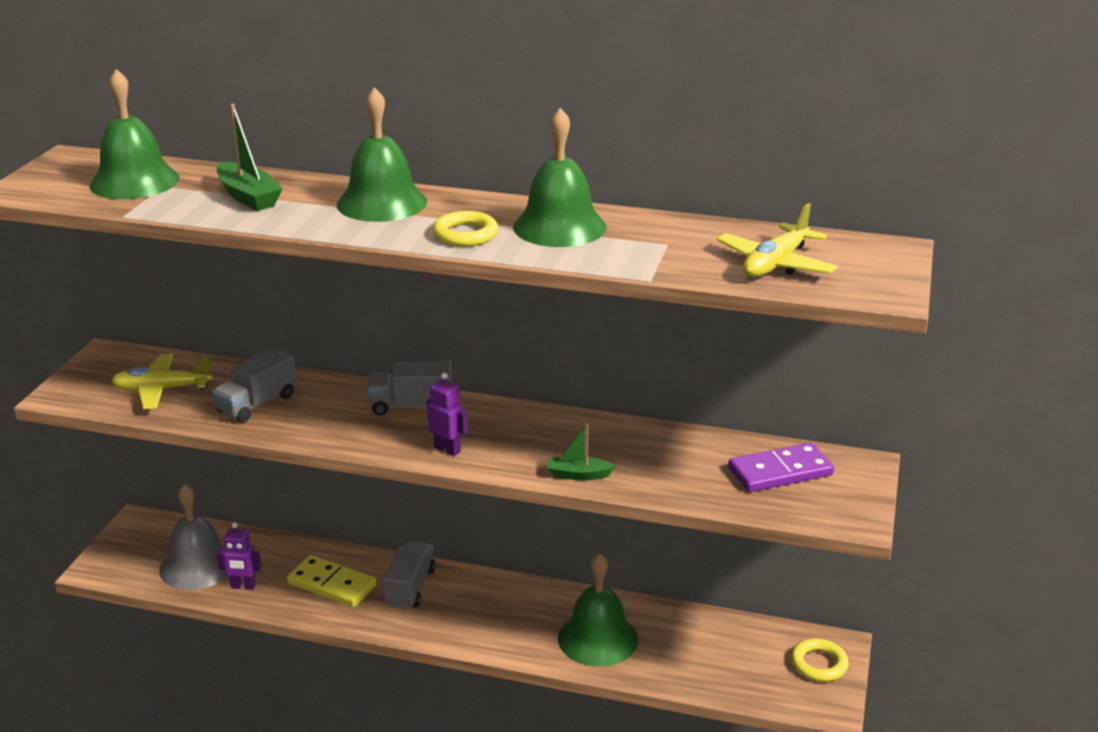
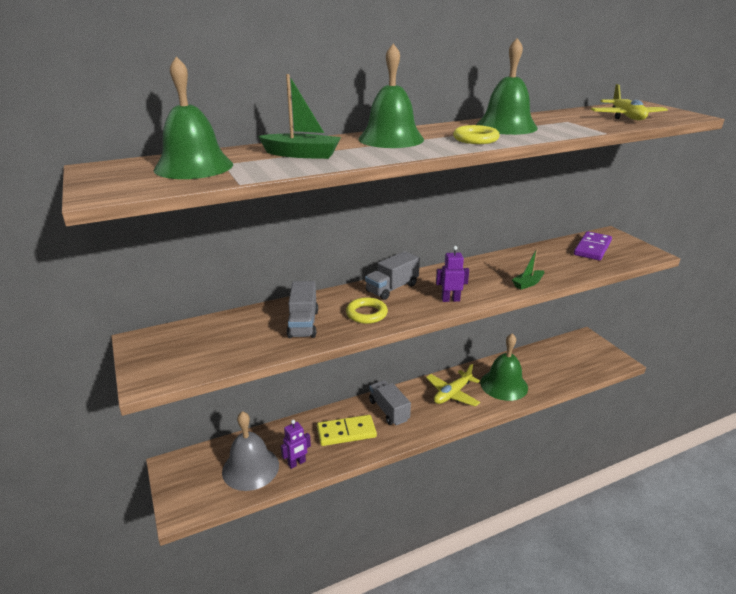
camera: 40 degrees left, 0 degrees up
yellow plane [111,354,213,409] -> yellow plane moved to [426,364,480,407]
yellow ring [791,638,849,682] -> yellow ring moved to [346,297,388,324]

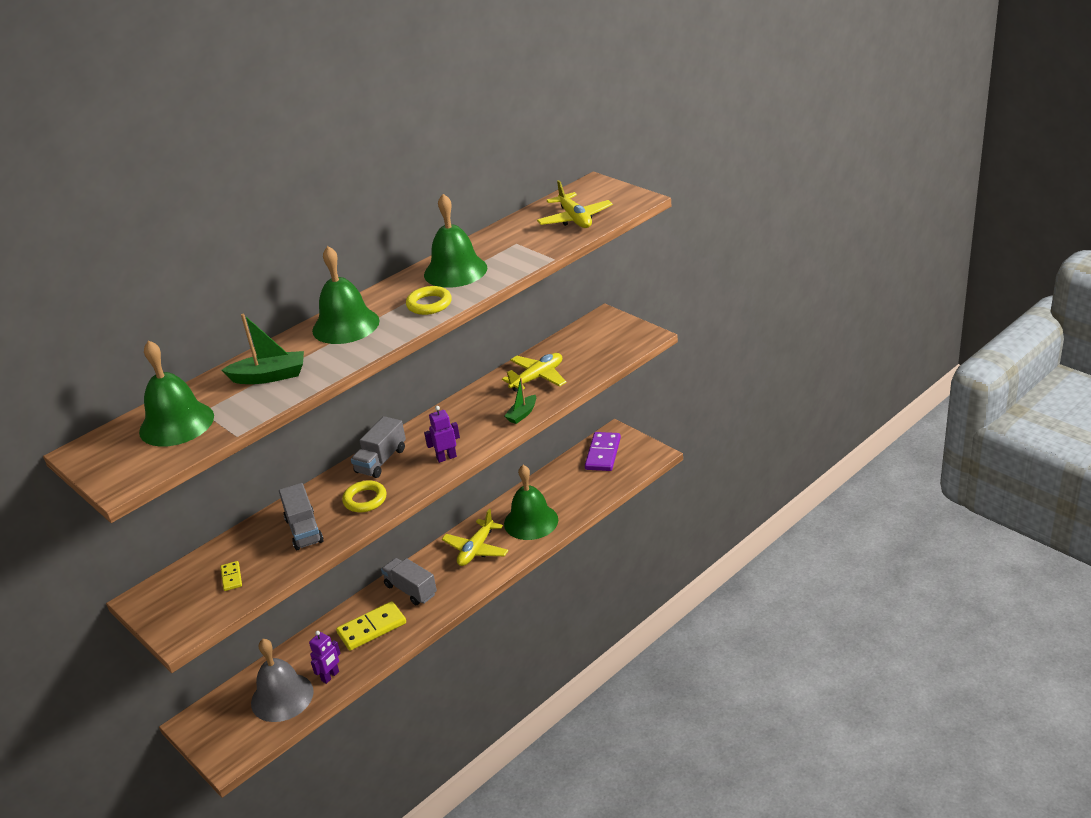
camera: 15 degrees left, 5 degrees up
purple domino [574,231,612,260] -> purple domino moved to [585,432,621,471]
none -> yellow domino [220,561,242,591]
none -> yellow plane [502,353,566,392]

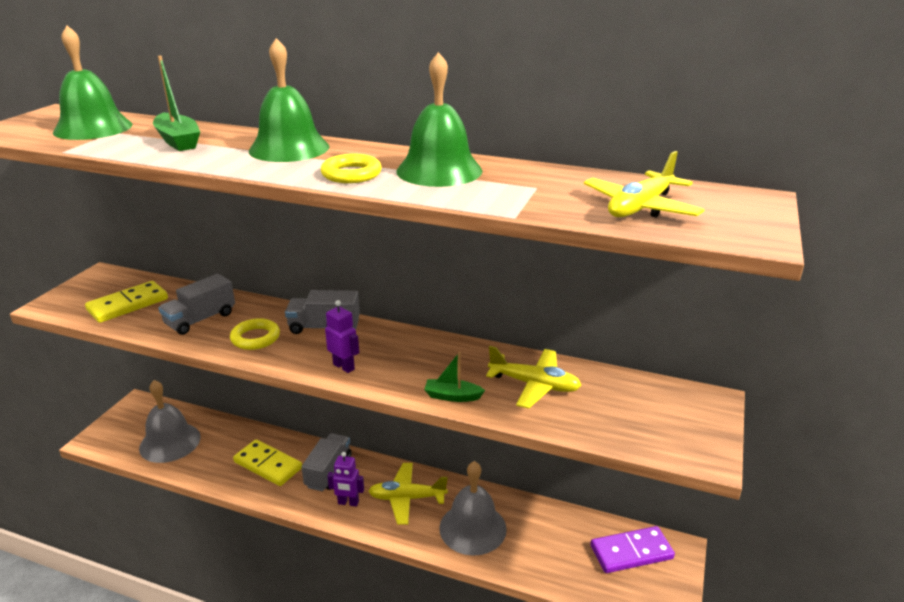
camera: 60 degrees right, 5 degrees down
yellow domino [220,561,242,591] -> yellow domino [85,281,168,323], size x2.01
purple robot [309,631,341,684] -> purple robot moved to [327,452,364,507]
green bell [504,465,558,540] -> grey bell [439,461,507,556]

